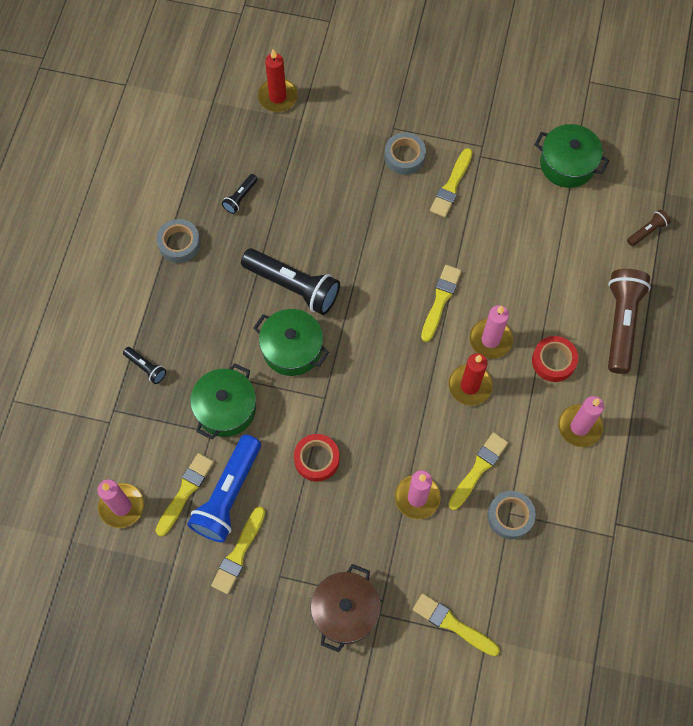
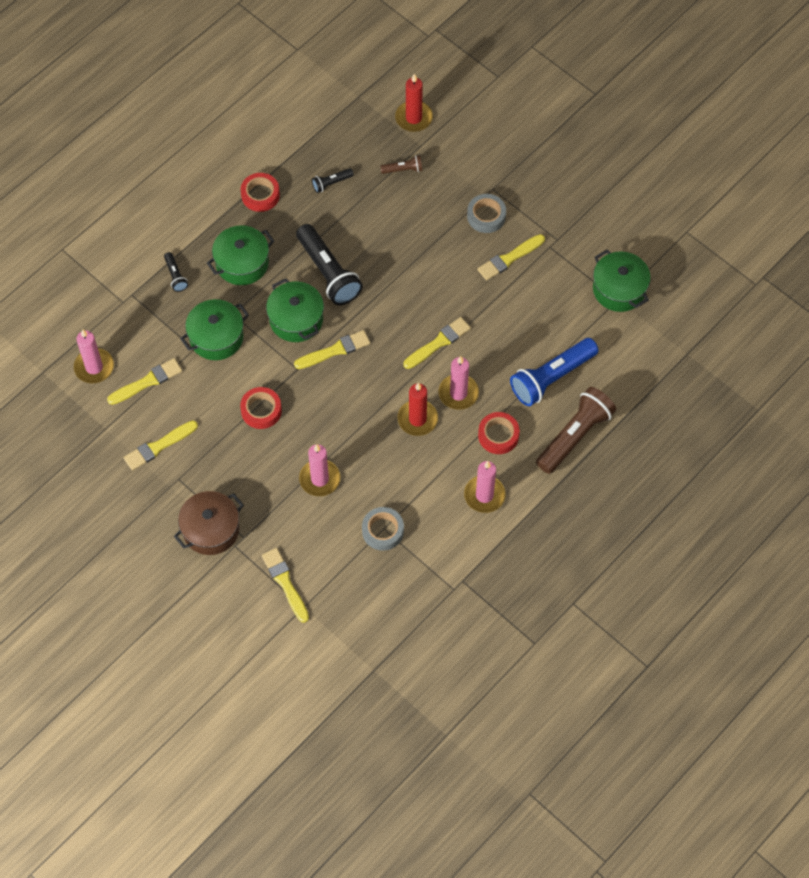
camera: 30 degrees right, 5 degrees down
grey tape [157,219,201,263] -> red tape [241,173,280,212]
blue flashlight [187,435,261,542] -> blue flashlight moved to [510,338,599,406]
yellow brush [448,432,508,510] -> yellow brush moved to [294,330,370,369]
brown flashlight [627,210,670,246] -> brown flashlight moved to [380,155,423,174]
none -> green pot [207,225,275,285]

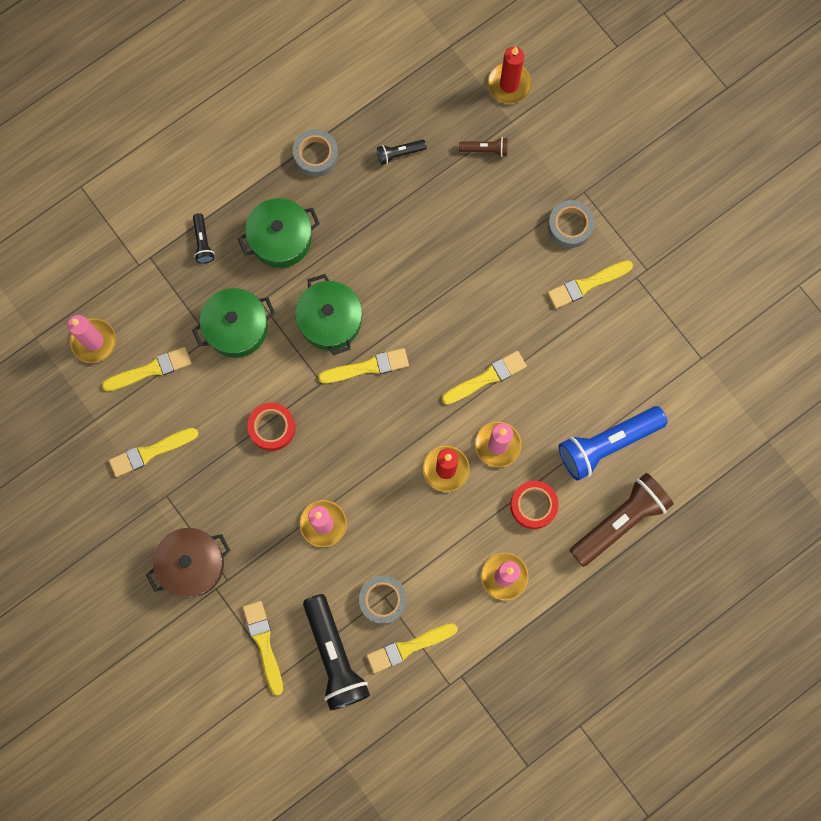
camera: 10 degrees right, 15 degrees up
red tape [241,173,280,212] -> grey tape [293,129,338,177]
black flashlight [296,224,363,305] -> black flashlight moved to [303,594,370,711]
green pot [593,250,651,312] -> none
none -> yellow brush [366,623,458,673]

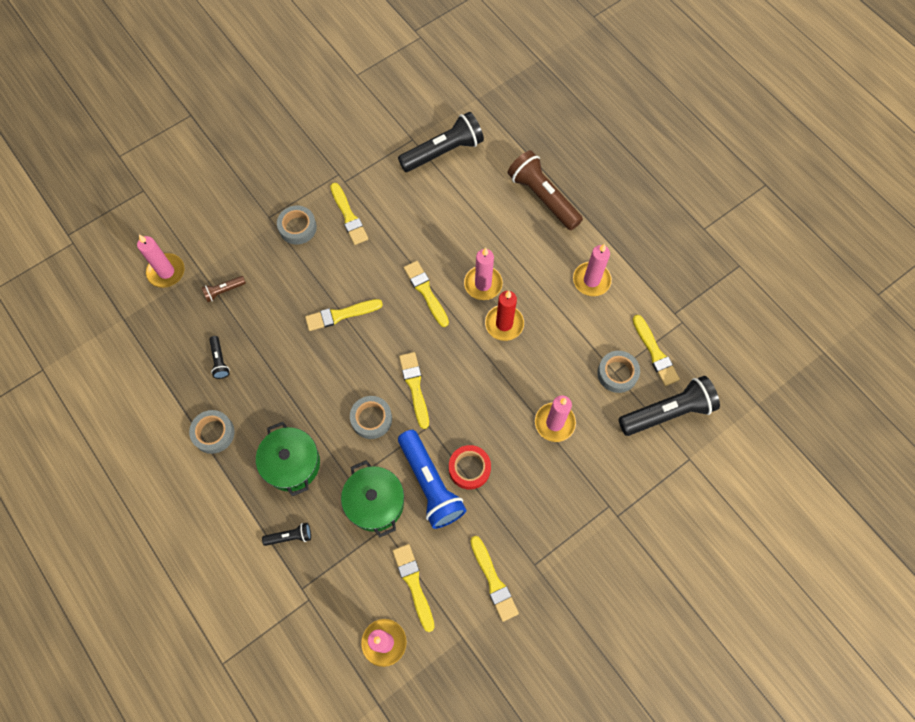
camera: 90 degrees left, 10 degrees down
brown pot [146,528,230,597] -> none
yellow brush [243,601,283,695] -> yellow brush moved to [305,299,383,331]
green pot [295,274,362,355] -> grey tape [350,396,392,439]
brown flashlight [459,137,508,157] -> brown flashlight turned 120 degrees counterclockwise [202,276,246,302]
red candle [487,47,532,104] -> pink candle [137,235,184,288]
red tape [510,481,559,529] -> none
blue flashlight [558,406,668,481] -> blue flashlight moved to [398,430,466,529]
none -> black flashlight [398,112,484,172]

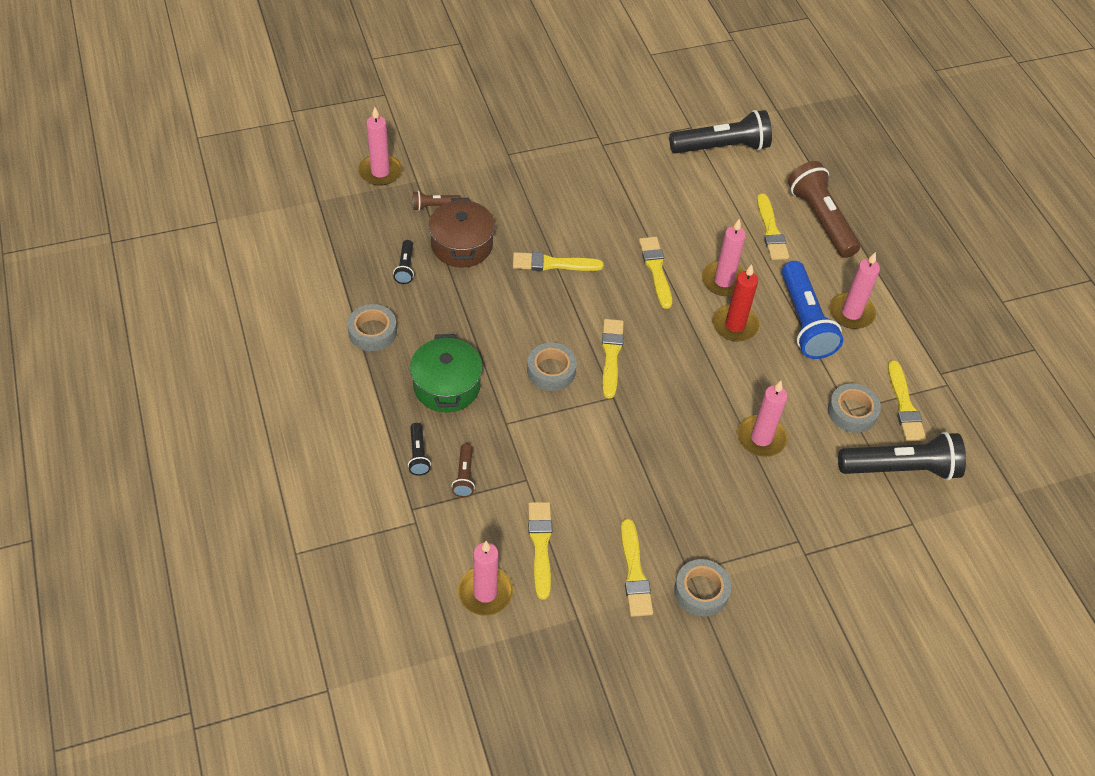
camera: 15 degrees right, 15 degrees down
black flashlight [262,523,311,546] -> black flashlight turned 75 degrees clockwise [408,423,431,476]
grey tape [277,205,317,245] -> grey tape moved to [674,559,731,617]
yellow brush [330,183,368,245] -> yellow brush moved to [757,194,789,260]
green pot [341,460,404,537] -> none
blue flashlight [398,430,466,529] -> blue flashlight moved to [782,261,843,359]
red tape [449,445,491,490] -> none
none -> brown pot [428,198,495,268]
none -> brown flashlight [452,444,475,497]

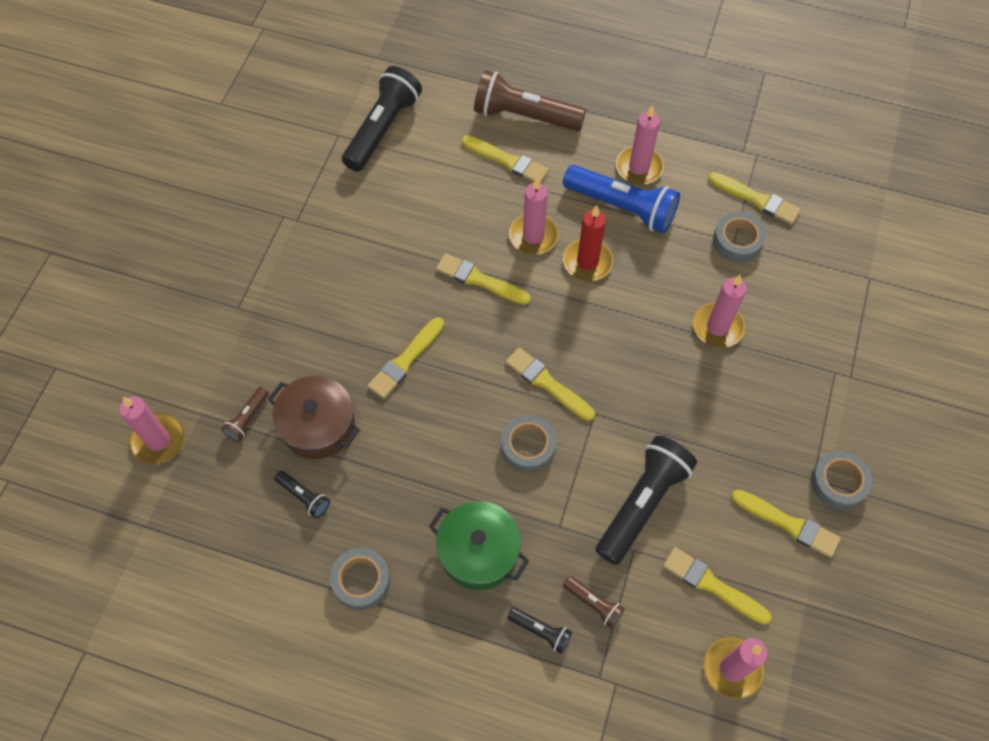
camera: 50 degrees left, 10 degrees up
black flashlight [838,432,966,480] -> black flashlight moved to [596,436,697,565]

